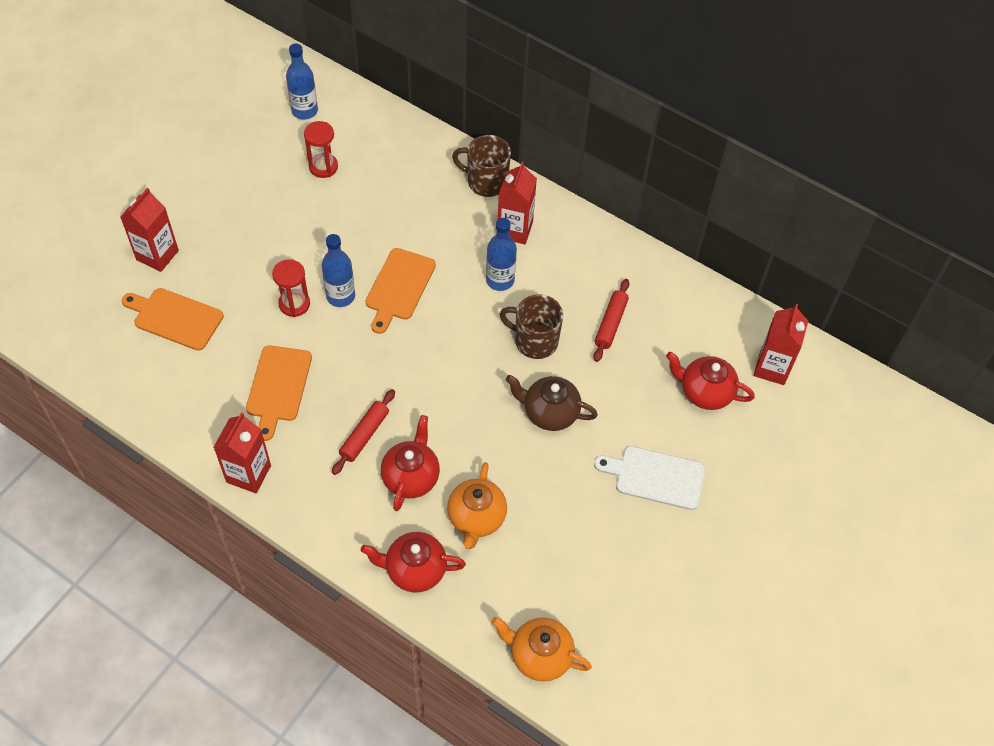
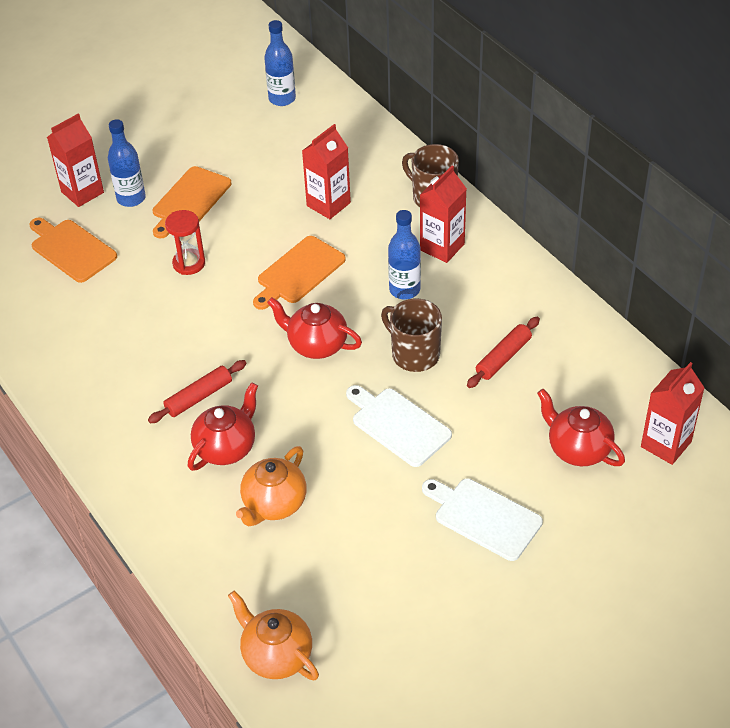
camera: 25 degrees right, 10 degrees down
red carton [214,412,271,493] -> red carton moved to [302,124,351,219]
orange cutting board [246,345,312,441] -> orange cutting board moved to [153,166,231,238]
red hourglass [304,121,338,178] -> none
blue bottle [322,234,355,307] -> blue bottle moved to [108,119,146,207]
red teapot [361,532,466,593] -> red teapot moved to [267,297,362,359]
brown teapot [506,375,598,431] -> white cutting board [346,385,452,467]

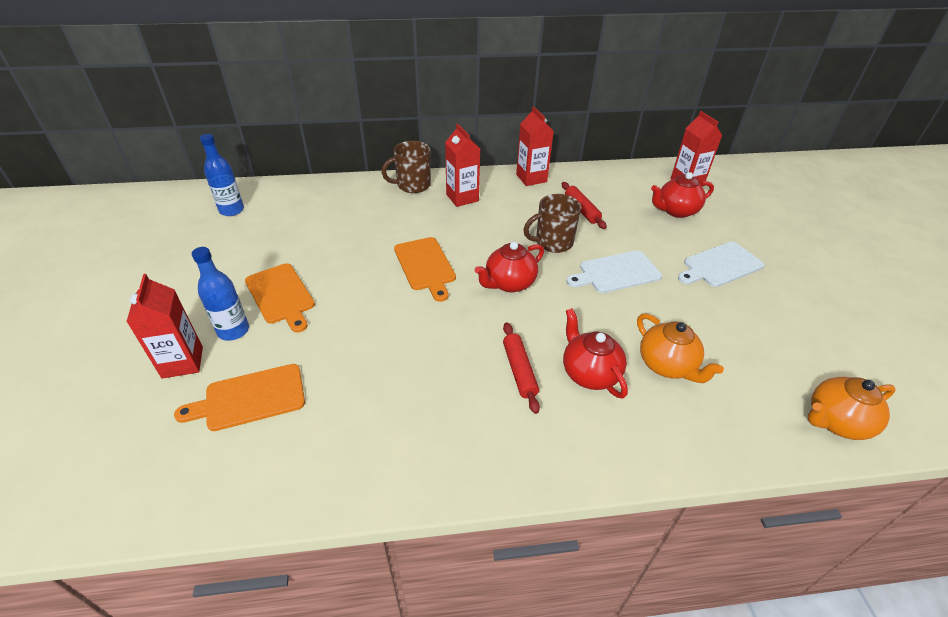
camera: 65 degrees left, 5 degrees down
red hourglass [165,210,205,275] -> none
red carton [302,124,351,219] -> red carton moved to [516,106,554,186]
blue bottle [388,210,421,299] -> none

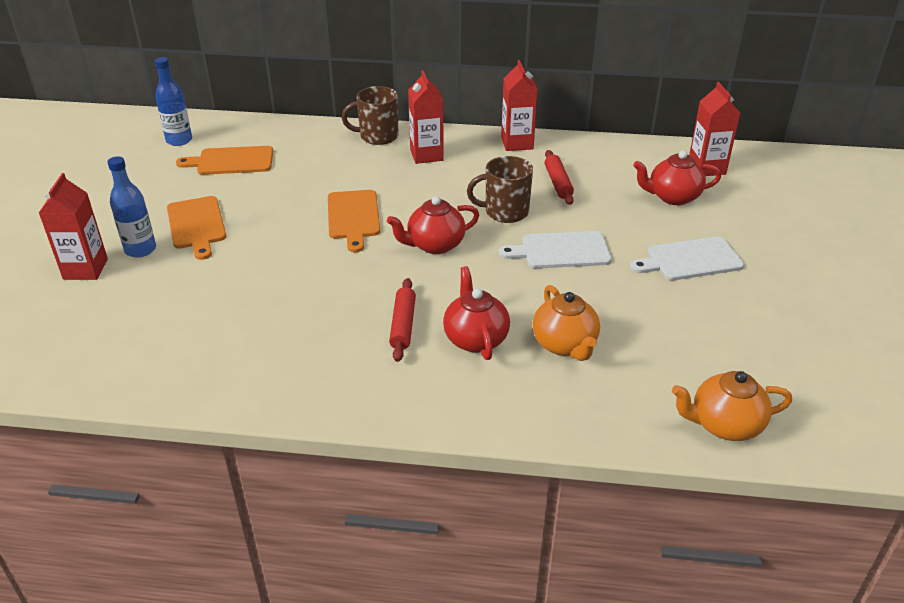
camera: 15 degrees right, 5 degrees down
orange cutting board [174,364,305,431] -> orange cutting board moved to [176,146,273,175]

